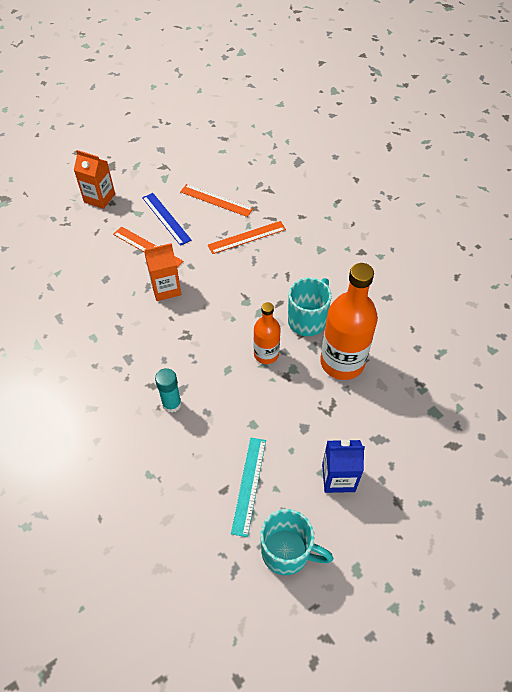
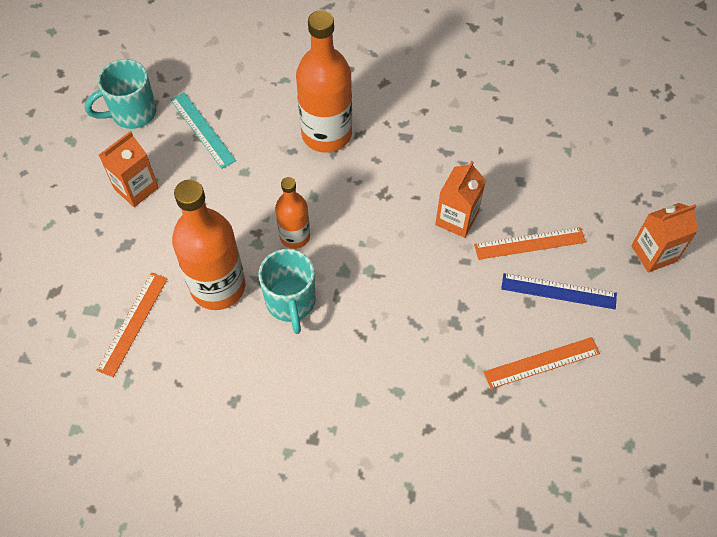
camera: 135 degrees right, 5 degrees up
turquoise glue stick [155,368,182,413] -> orange bottle [296,10,352,153]
orange ruler [208,221,286,254] -> orange ruler moved to [96,272,168,377]
blue carton [322,440,365,493] -> orange carton [99,131,159,207]

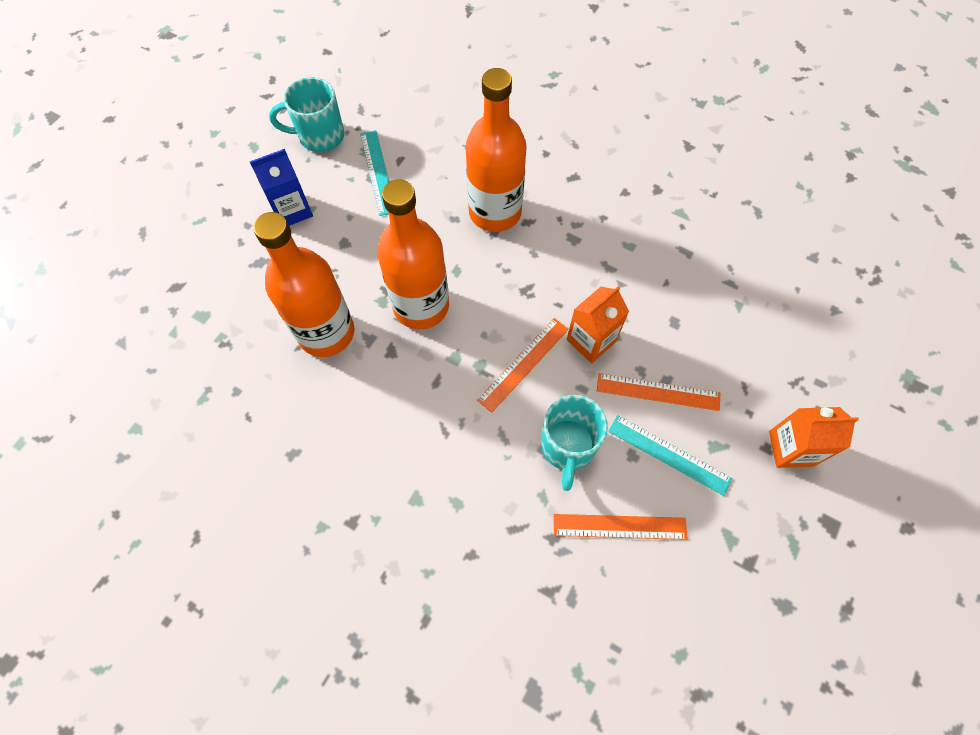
camera: 20 degrees right, 5 degrees up
orange ruler [96,272,168,377] -> orange ruler moved to [477,318,569,413]
orange carton [99,131,159,207] -> blue carton [250,149,313,226]
turquoise mug [258,249,316,334] -> turquoise mug moved to [541,395,608,491]
orange bottle [275,177,310,249] -> orange bottle [377,179,449,329], size x1.76
blue ruler [501,273,617,309] -> turquoise ruler [608,415,732,496]

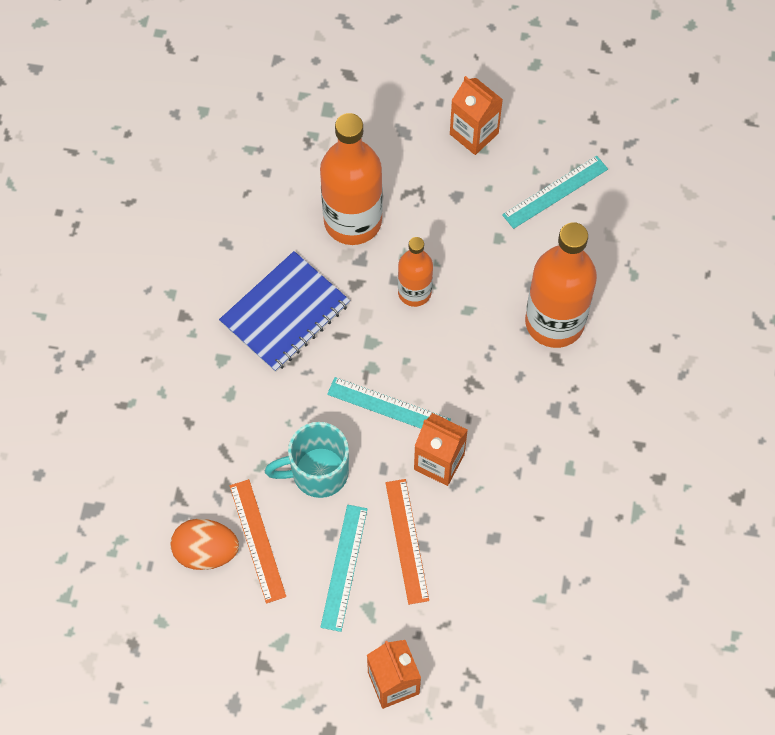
camera: 70 degrees right, 0 degrees up
blue carton [250,149,313,226] -> orange carton [450,76,503,155]
turquoise mug [269,77,344,152] -> none
orange bottle [377,179,449,329] -> orange bottle [398,237,433,307], size x0.57
orange ruler [477,318,569,413] -> turquoise ruler [327,377,451,429]
none -> orange egg [171,519,239,570]
none -> blue notebook [219,251,350,372]

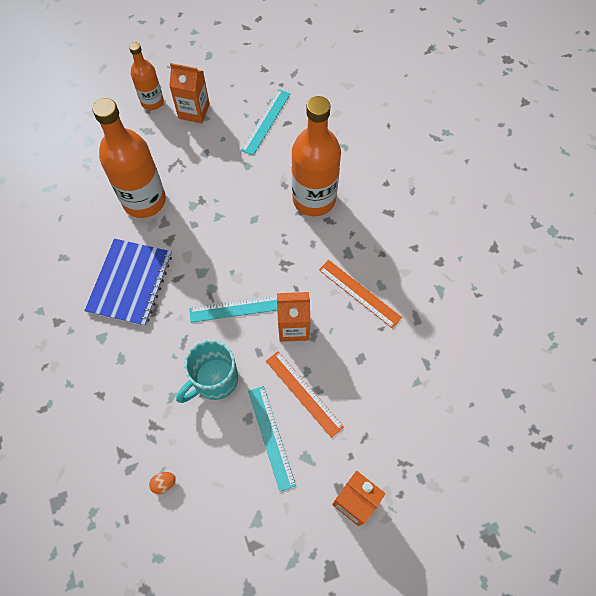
camera: 30 degrees left, 0 degrees up
orange egg [171,519,239,570] -> orange egg [149,472,176,494], size x0.47
orange ruler [230,479,286,603] -> orange ruler moved to [319,260,402,329]
orange bottle [398,237,433,307] -> orange bottle moved to [129,42,164,110]

